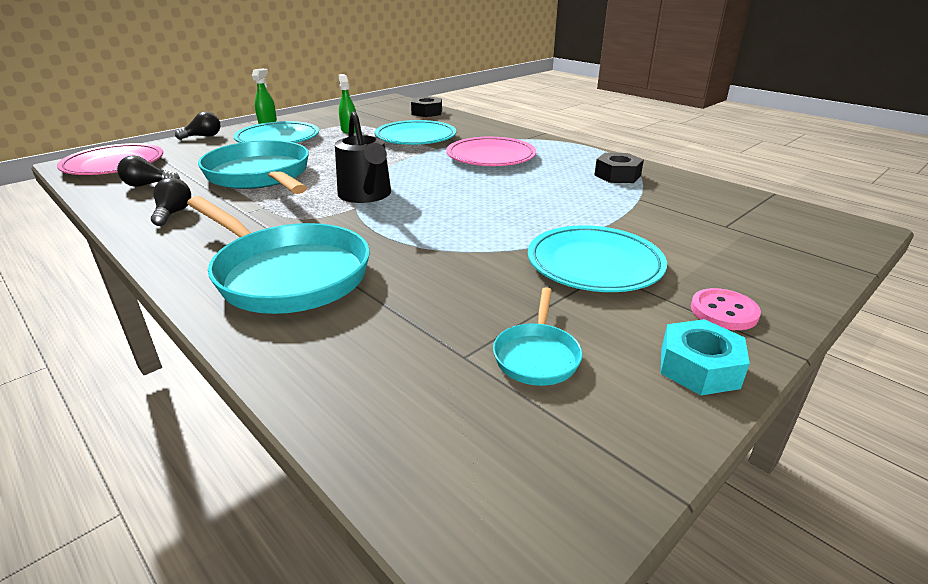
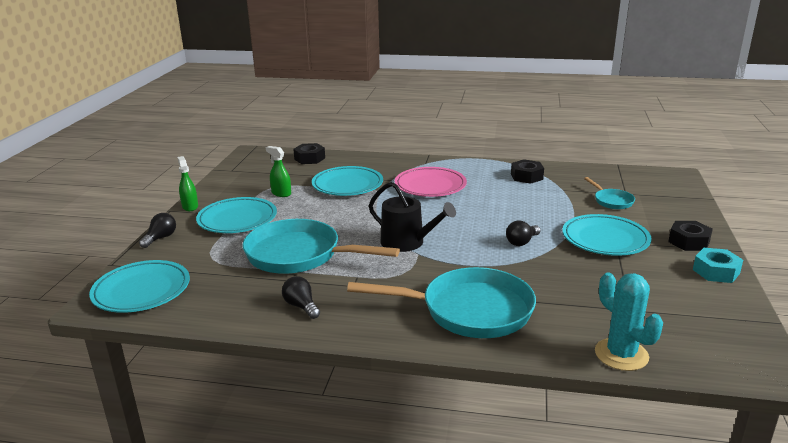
camera: 35 degrees left, 5 degrees down
pink plate [57,143,163,175] -> turquoise plate [89,260,190,313]
black light bulb [117,156,180,187] -> black light bulb moved to [506,220,541,246]
turquoise pan [493,287,583,386] -> turquoise pan moved to [584,177,635,209]
pink button [691,288,761,330] -> black nut [668,221,713,251]
none -> turquoise cactus [595,272,663,371]

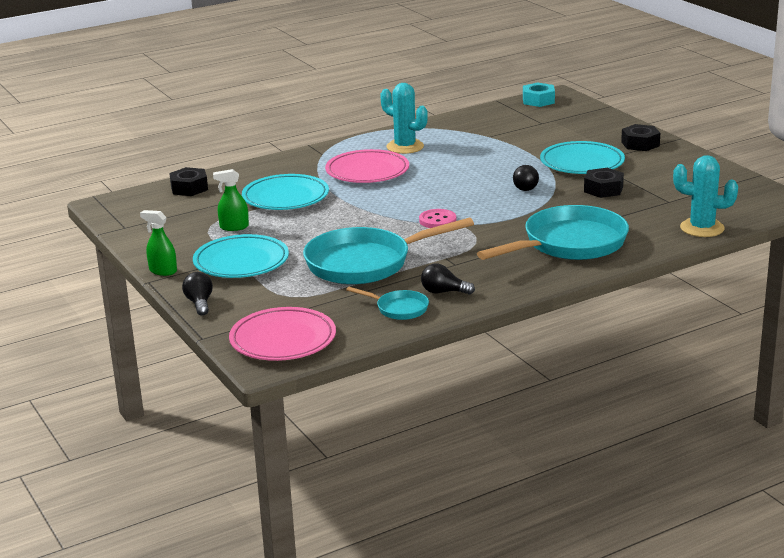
camera: 40 degrees left, 0 degrees up
turquoise plate [89,260,190,313] -> pink plate [229,307,336,361]
black watering can [369,182,456,252] -> pink button [419,209,456,228]
black nut [511,159,544,184] -> black nut moved to [584,168,624,198]
turquoise pan [584,177,635,209] -> turquoise pan moved to [346,287,429,320]
turquoise nut [693,248,743,283] -> turquoise nut moved to [523,82,555,107]
none -> turquoise cactus [380,83,428,154]

